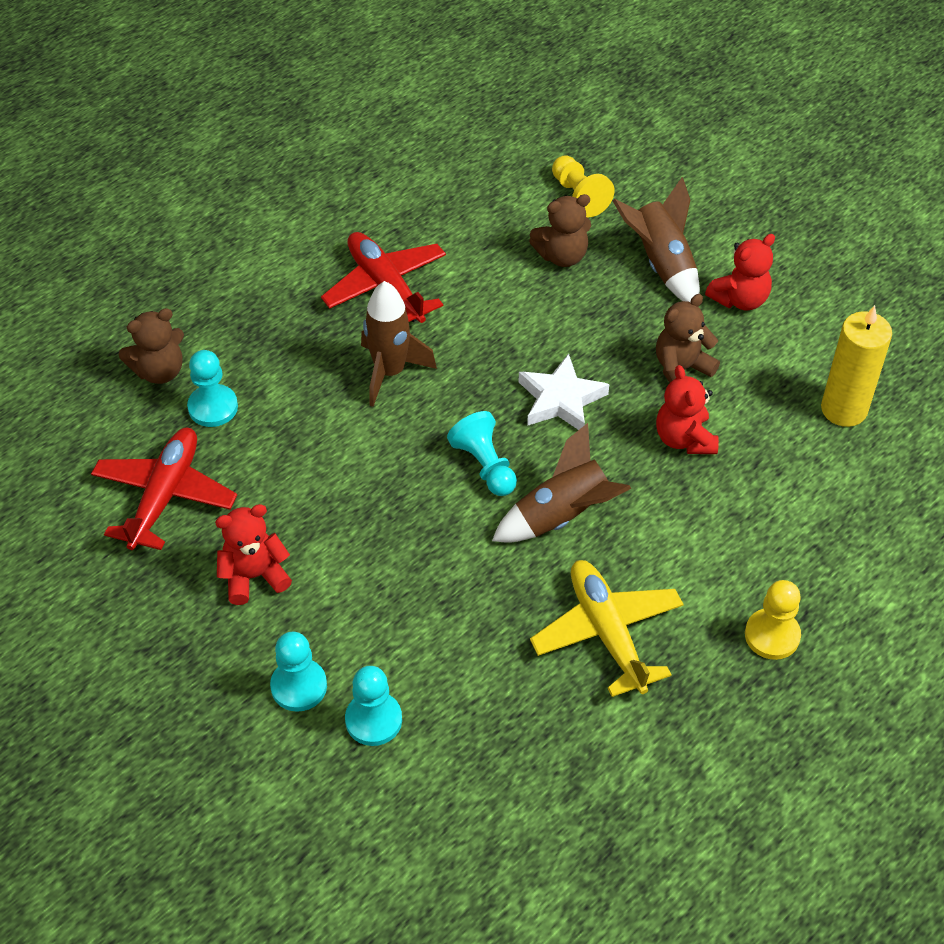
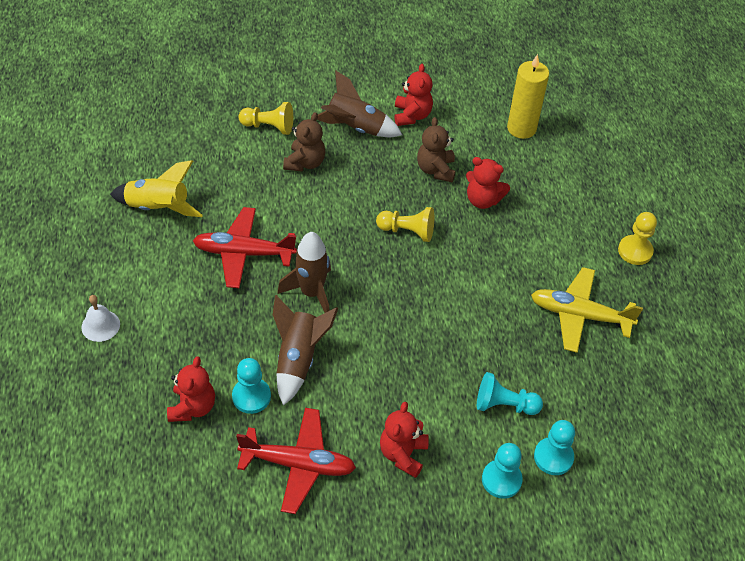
camera: 55 degrees left, 0 degrees up
red plane [91,428,237,550] -> red plane turned 135 degrees clockwise [236,408,356,514]
brown teddy bear [119,308,184,384] -> red teddy bear [167,356,215,422]
turquoise pawn [447,411,517,496] -> turquoise pawn moved to [477,372,543,415]
brown rocket [492,423,631,543] -> brown rocket moved to [273,295,338,406]
white star [519,353,609,430] -> yellow pawn [376,207,434,242]
none -> white bell [81,295,120,342]
none -> yellow rocket [110,160,203,217]

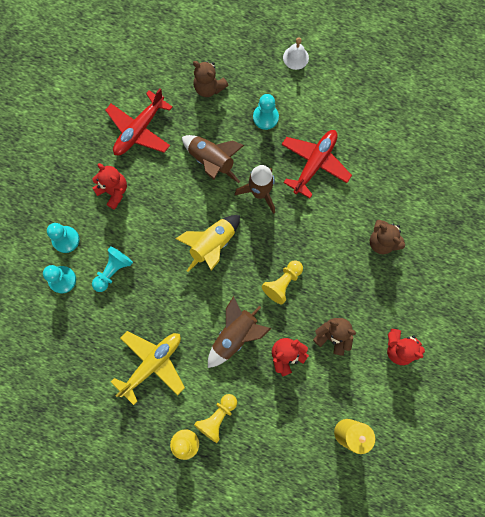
camera: 120 degrees right, 25 degrees up
yellow rocket [110,160,203,217] -> yellow rocket moved to [175,215,240,272]
red teddy bear [167,356,215,422] -> brown teddy bear [193,61,228,97]
turquoise pawn [232,358,271,414] -> turquoise pawn moved to [253,94,279,130]
yellow pawn [238,102,293,135] -> yellow pawn moved to [194,394,237,443]
brown rocket [317,70,402,137] -> brown rocket moved to [208,296,272,368]

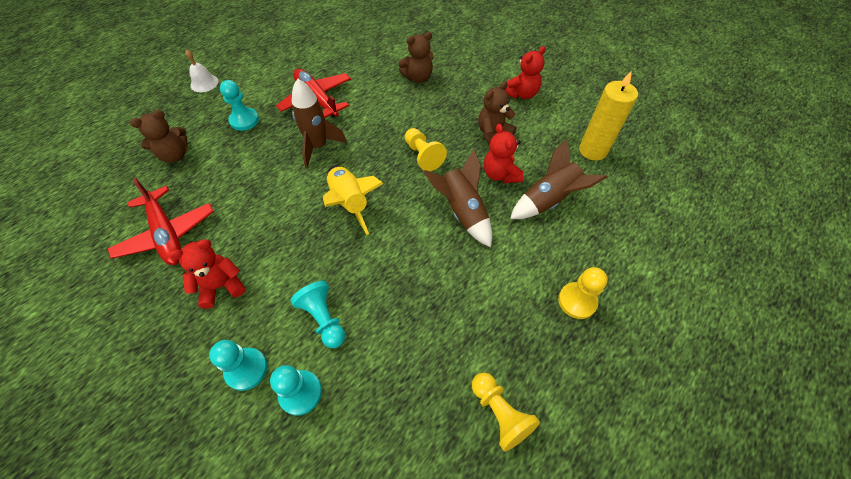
camera: 70 degrees left, 20 degrees down
yellow plane [111,331,185,405] -> none
brown rocket [182,135,244,183] -> brown rocket moved to [510,139,607,219]
yellow pawn [194,394,237,443] -> yellow pawn moved to [472,373,540,452]

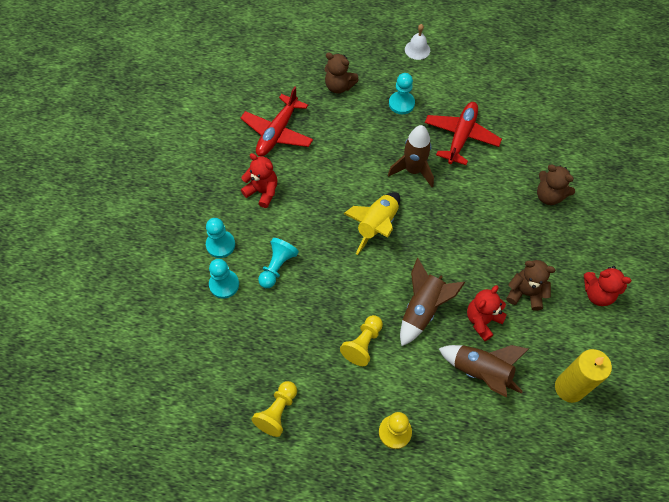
camera: 60 degrees right, 5 degrees up
yellow pawn [405,128,447,171] -> yellow pawn moved to [340,315,383,366]

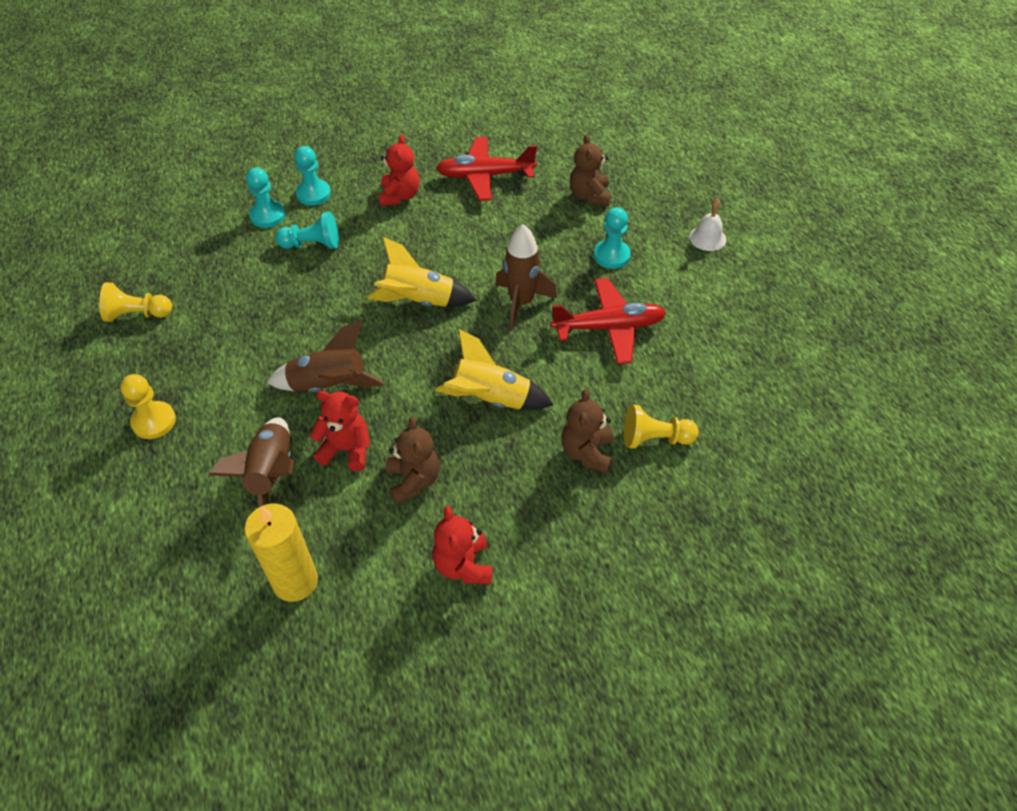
camera: 60 degrees right, 10 degrees down
yellow pawn [340,315,383,366] -> yellow pawn moved to [624,404,699,449]
none -> yellow rocket [435,329,553,410]

